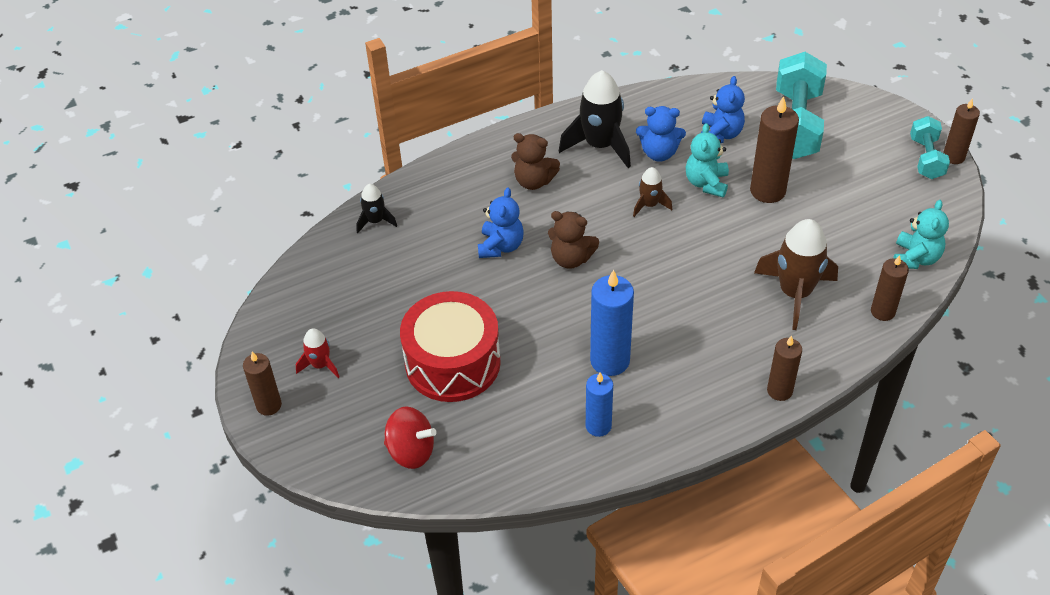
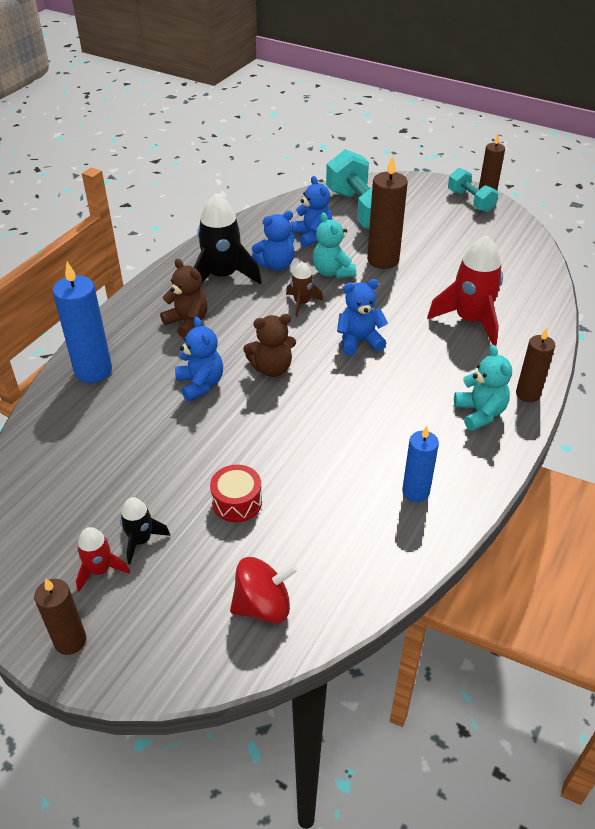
camera: 35 degrees left, 5 degrees down
black rocket [356,184,397,233] -> black rocket moved to [120,497,170,564]
red drum [400,291,501,402] -> red drum [210,465,262,522], size x0.47
brown teddy bear [511,133,560,190] -> brown teddy bear turned 120 degrees counterclockwise [160,259,208,338]
blue candle [590,270,634,376] -> blue candle moved to [53,262,112,383]
brown rocket [754,219,838,330] -> red rocket [427,236,503,346]
brown candle [871,255,909,321] -> none
turquoise teddy bear [893,200,949,269] -> turquoise teddy bear moved to [454,345,512,431]
none -> blue teddy bear [337,279,388,356]

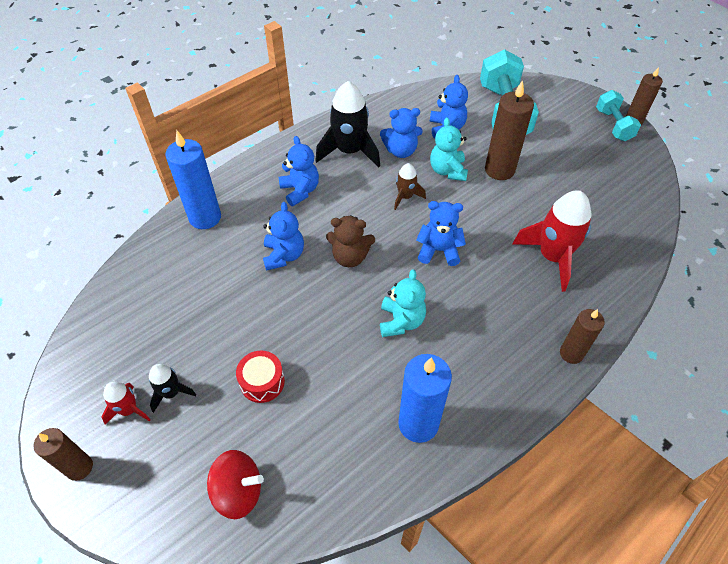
camera: 20 degrees right, 10 degrees up
brown teddy bear [160,259,208,338] -> blue teddy bear [279,136,319,206]
blue candle [402,426,439,502] -> blue candle [398,354,452,443], size x1.58
turquoise teddy bear [454,345,512,431] -> turquoise teddy bear moved to [380,269,426,337]

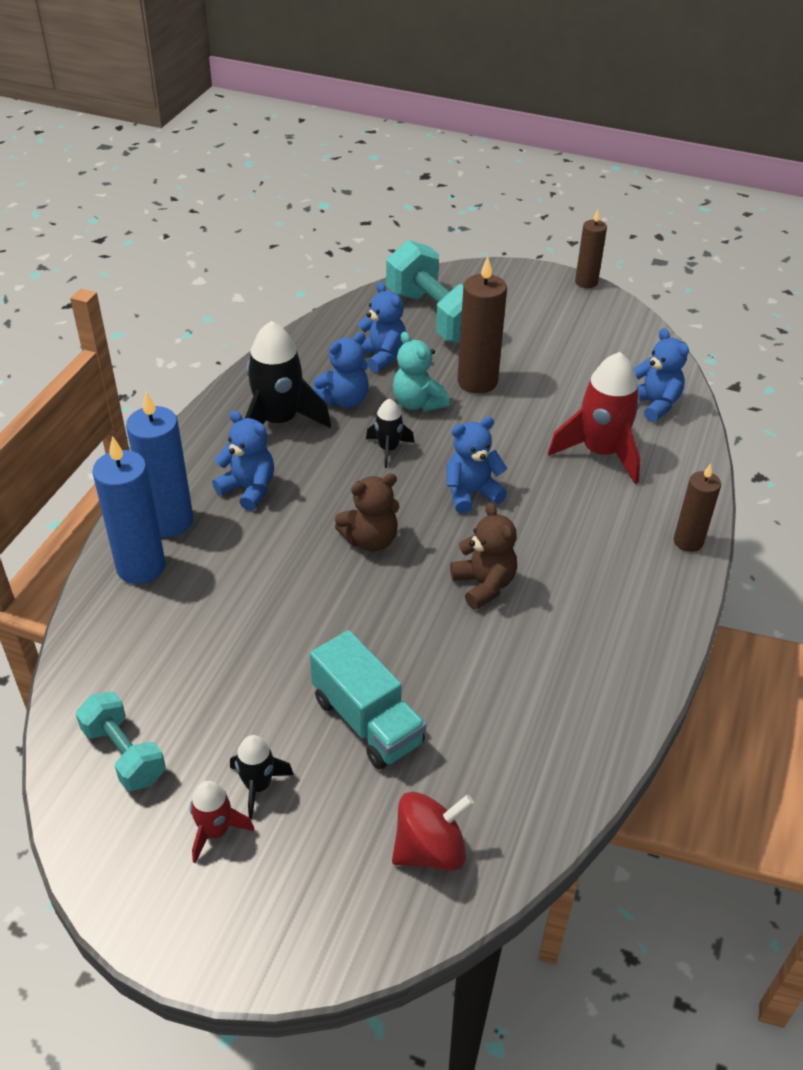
camera: 30 degrees left, 10 degrees down
brown candle [33,428,93,481] -> none
red drum [236,351,285,403] -> turquoise truck [310,630,426,769]
blue teddy bear [263,202,304,271] -> blue teddy bear moved to [634,328,689,422]
turquoise teddy bear [380,269,426,337] -> brown teddy bear [450,502,517,610]
brown rocket [394,163,426,210] -> black rocket [366,399,414,468]
blue candle [398,354,452,443] -> blue candle moved to [126,392,193,537]
turquoise dumbbell [596,90,641,141] -> turquoise dumbbell moved to [76,692,166,791]

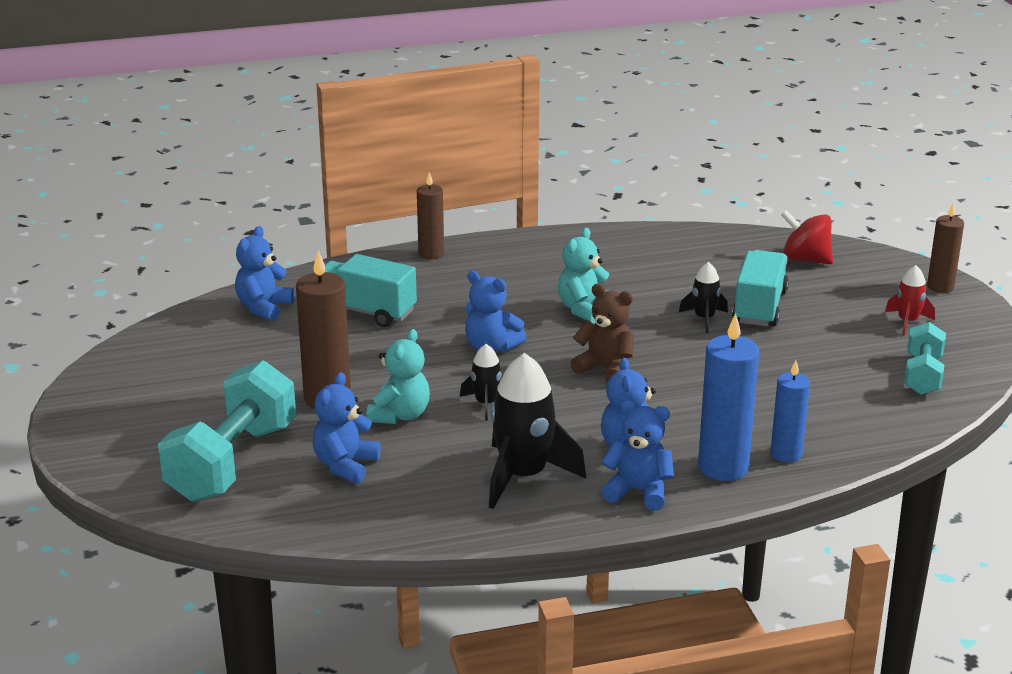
camera: 125 degrees left, 15 degrees down
blue candle [92,436,166,584] -> blue candle [771,360,810,462], size x0.63
black rocket [230,735,294,819] -> black rocket moved to [679,262,728,333]
blue teddy bear [312,332,369,408] -> blue teddy bear moved to [601,400,674,511]
brown teddy bear [450,502,517,610] -> turquoise teddy bear [558,228,609,324]
red rocket [548,352,641,484] -> turquoise truck [325,254,417,327]
brown candle [575,210,607,288] -> brown candle moved to [927,203,964,293]

